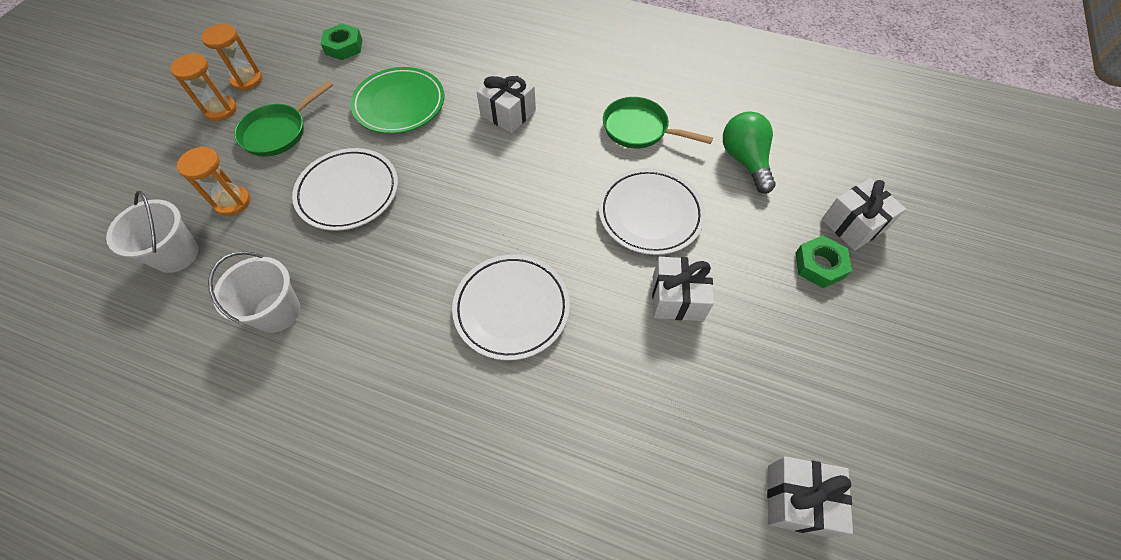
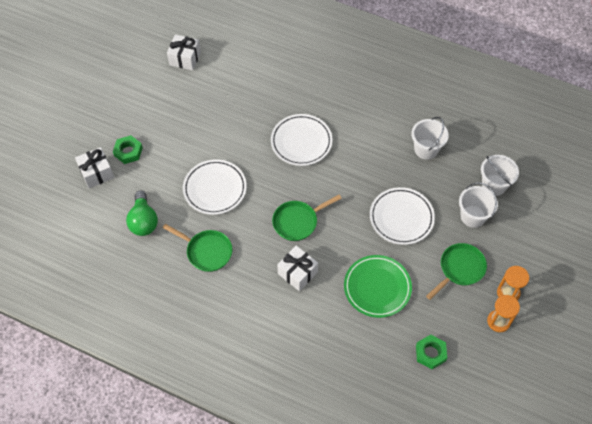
camera: 175 degrees left, 0 degrees up
orange hourglass [177,147,250,216] -> white bucket [459,182,498,228]
white gift [652,257,714,321] -> none
none -> green pan [272,195,342,241]

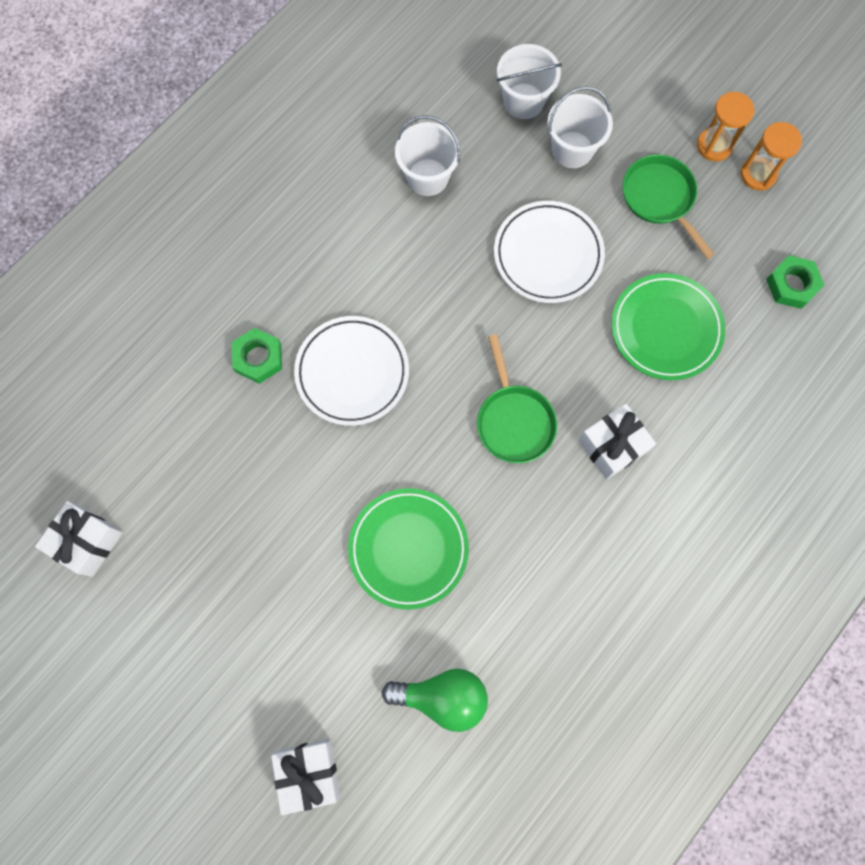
camera: 75 degrees left, 15 degrees up
green nut [113,135,143,164] -> green nut moved to [232,328,282,384]
green pan [163,224,232,272] -> none
white plate [183,159,247,215] -> green plate [348,488,469,610]

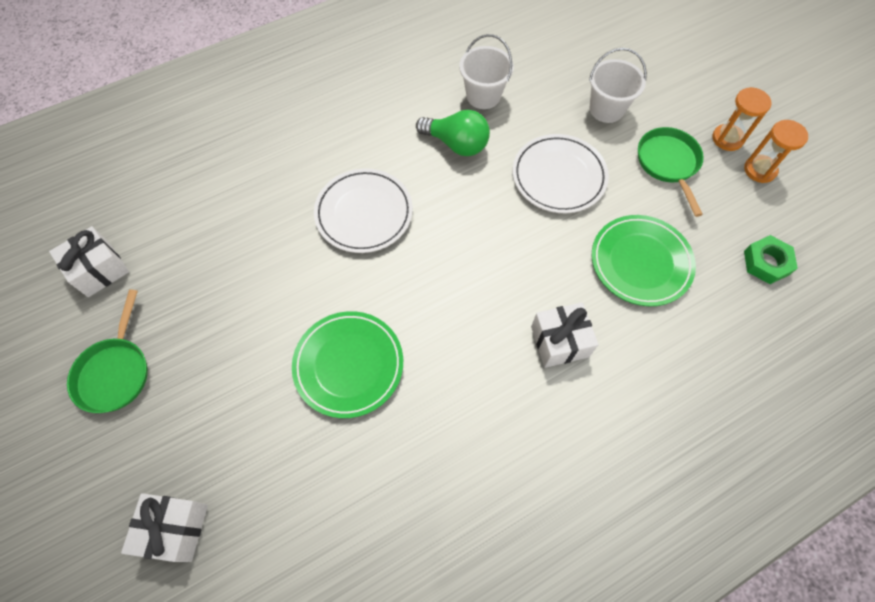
camera: 20 degrees right, 10 degrees down
green nut [232,328,282,384] -> none
green light bulb [382,669,488,732] -> green light bulb moved to [416,110,490,156]
green pan [477,334,557,463] -> green pan moved to [67,289,148,413]
white bucket [497,44,562,119] -> none

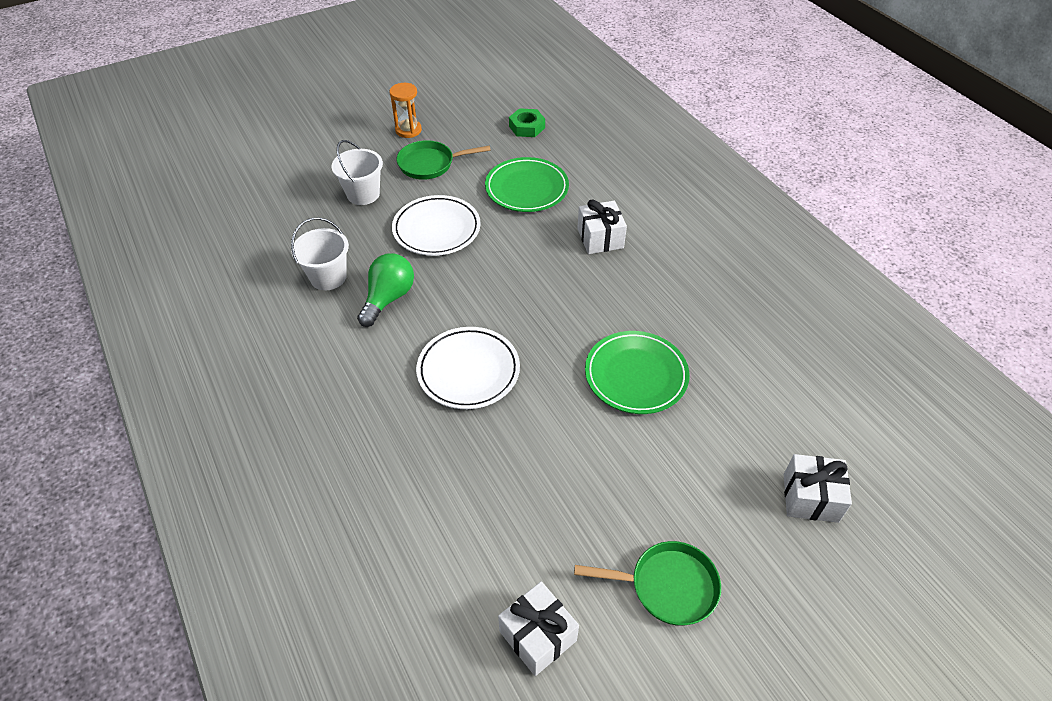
camera: 90 degrees left, 15 degrees down
orange hourglass [744,120,808,183] -> none

